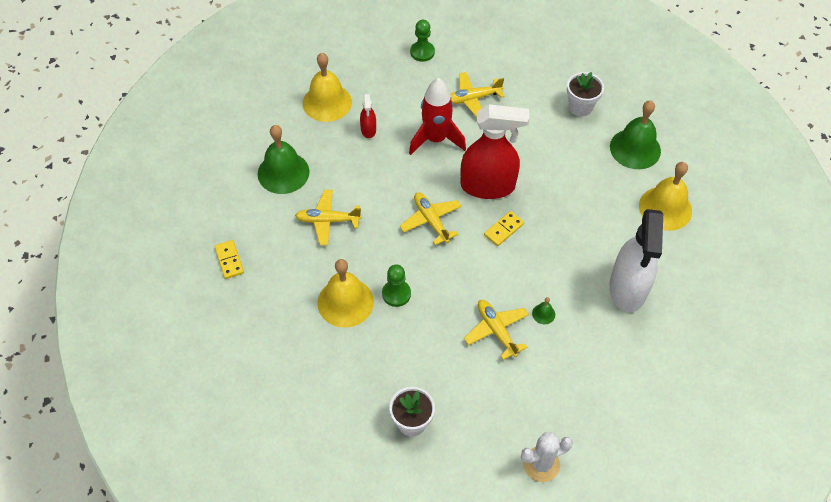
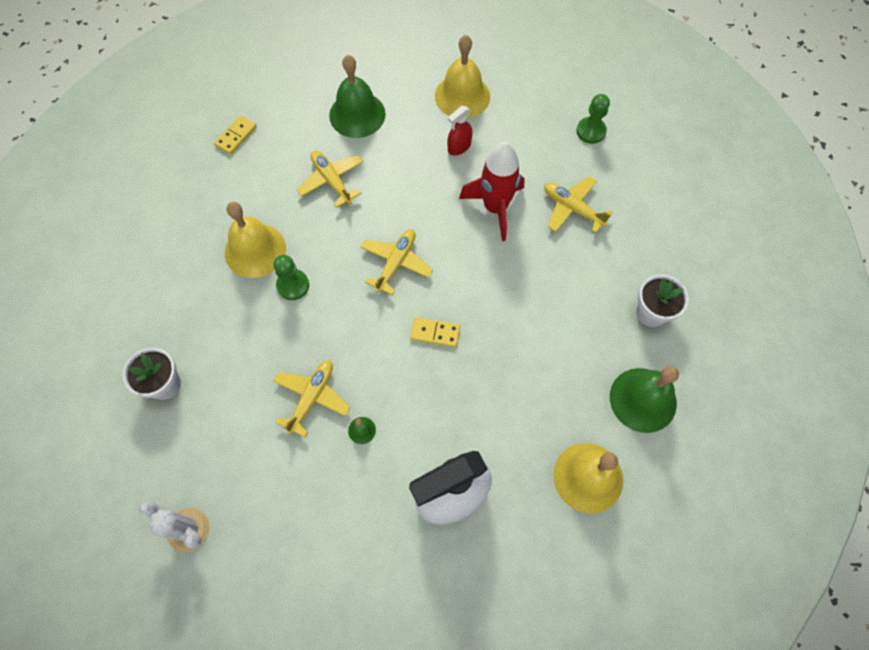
camera: 55 degrees right, 10 degrees up
red spray bottle [461,104,529,199] -> none

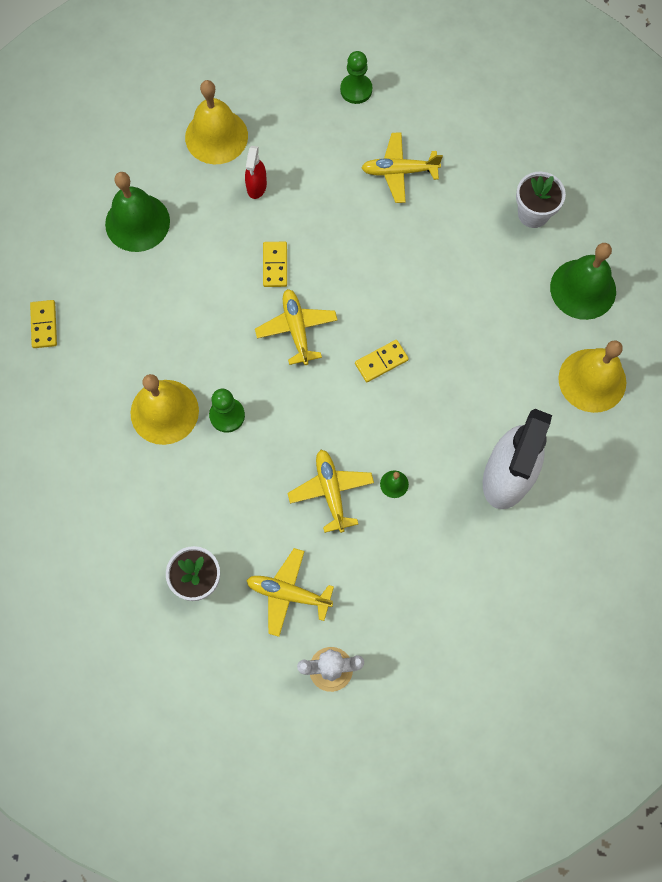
camera: 40 degrees left, 5 degrees up
yellow plane [296,150,364,208] -> yellow plane moved to [246,548,334,637]
red rocket [459,142,525,241] -> none
none -> yellow domino [263,242,287,287]

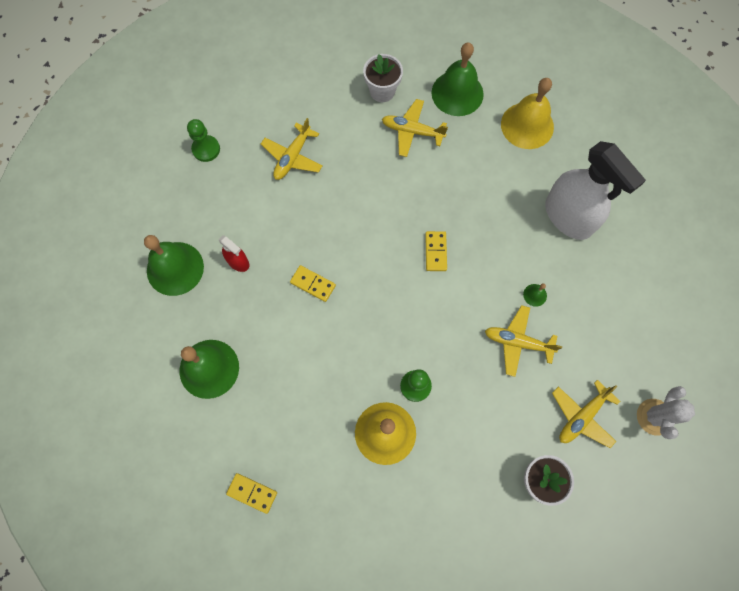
camera: 60 degrees left, 0 degrees up
yellow bell [185,80,248,164] -> green bell [144,235,204,296]
yellow plane [255,289,338,365] -> yellow plane moved to [382,99,448,157]

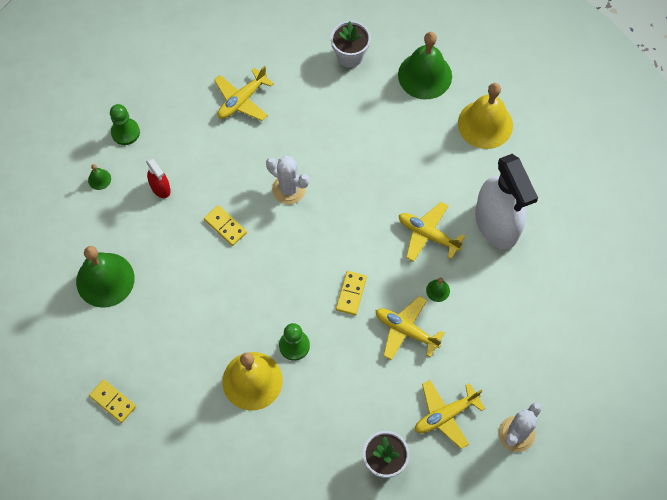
camera: 15 degrees right, 5 degrees down
green bell [144,235,204,296] -> green bell [88,164,111,190], size x0.41
green pawn [187,119,220,162] -> green pawn moved to [110,104,140,145]
yellow plane [382,99,448,157] -> yellow plane moved to [399,202,465,262]
yellow domino [425,231,447,271] -> yellow domino moved to [336,271,367,315]
none -> white cactus [266,156,309,204]

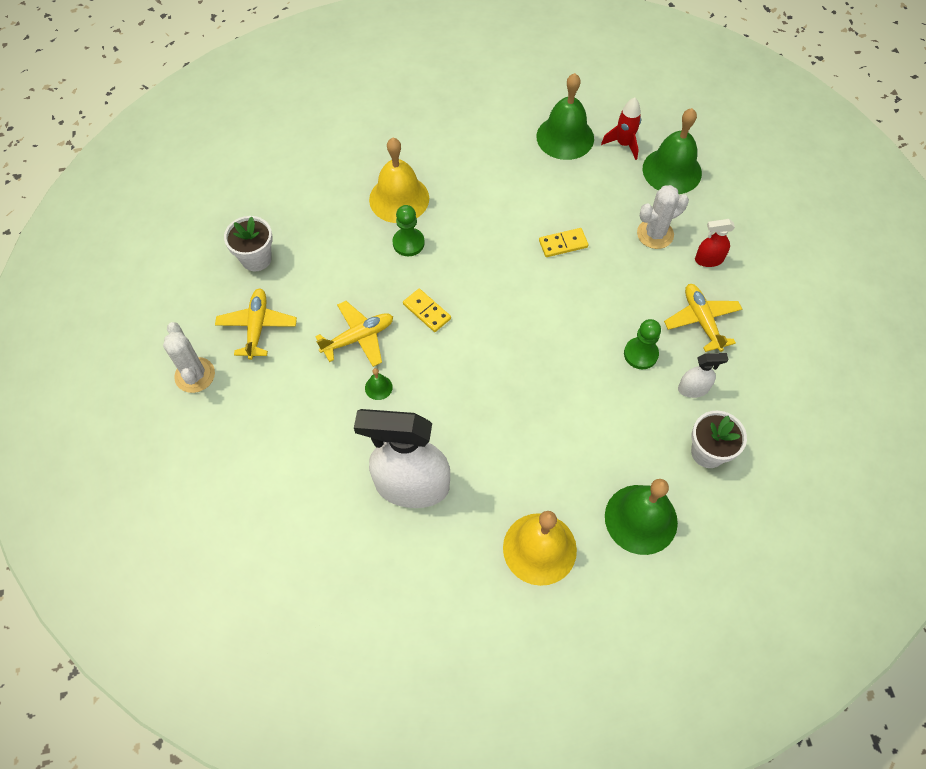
camera: 120 degrees right, 5 degrees down
green bell [88,164,111,190] -> green bell [643,108,702,194], size x2.44
yellow domino [89,379,136,423] -> none
green pawn [110,104,140,145] -> green pawn moved to [624,319,661,369]
red spray bottle [146,157,171,198] -> red spray bottle moved to [695,219,735,267]
white cactus [266,156,309,204] -> white cactus moved to [637,185,689,249]
yellow plane [399,202,465,262] -> none
none -> red rocket [601,98,641,160]
none -> white spray bottle [678,353,728,398]

